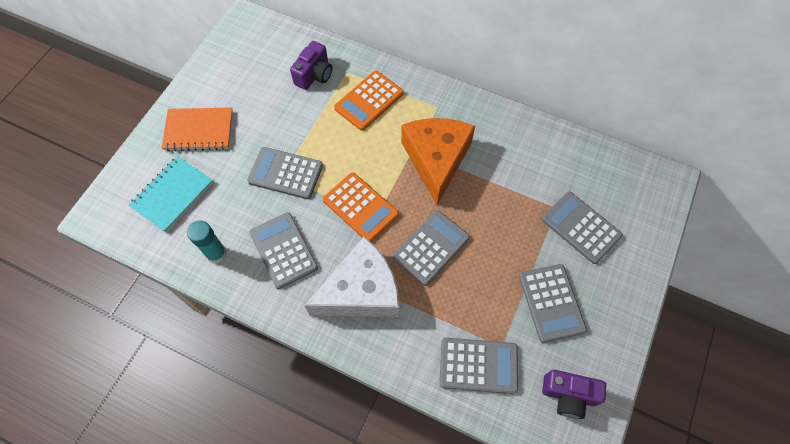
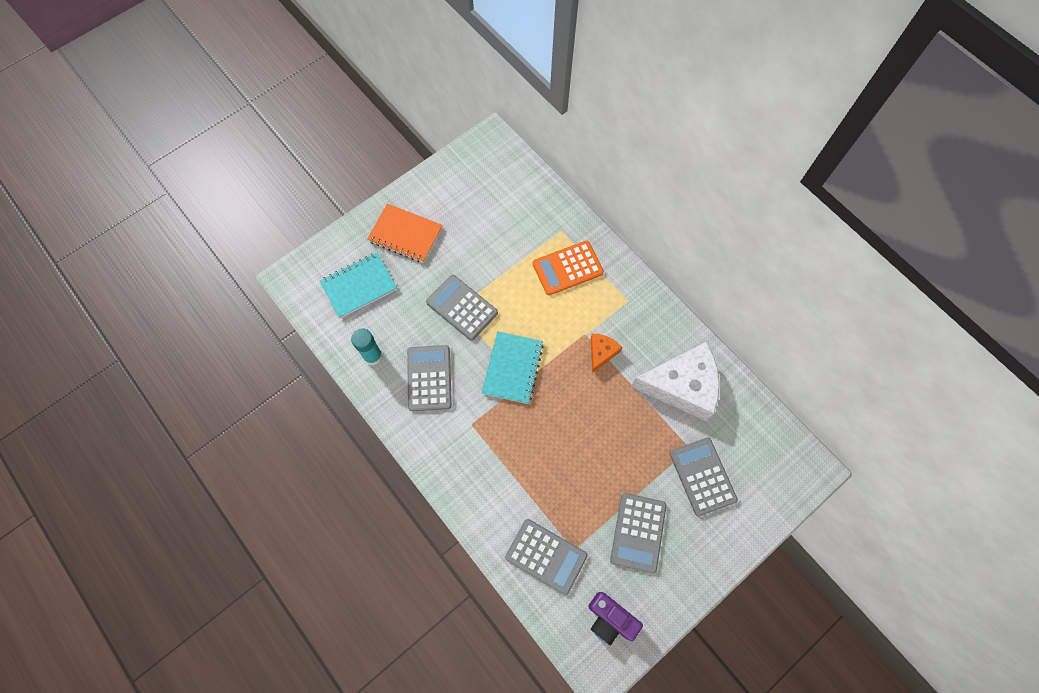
camera: 25 degrees right, 5 degrees up
purple camera [290,41,332,90] -> none
white cheese [305,237,399,317] -> white cheese moved to [631,342,720,421]
orange calculator [323,173,399,242] -> turquoise notebook [482,331,544,404]
grey calculator [393,210,470,286] -> none
orange cheese [401,118,475,205] -> orange cheese [591,333,622,373], size x0.46

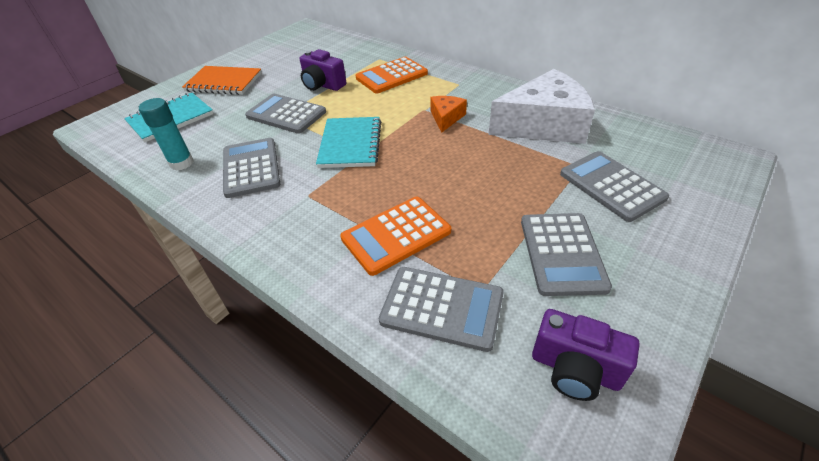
camera: 10 degrees left, 25 degrees down
none -> purple camera [300,49,346,91]
none -> orange calculator [340,196,451,276]

